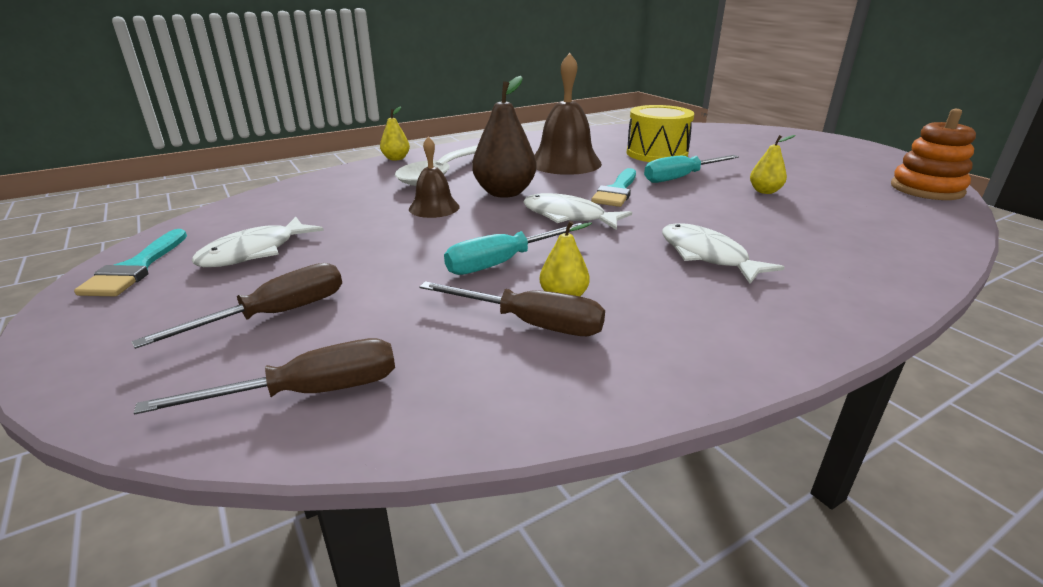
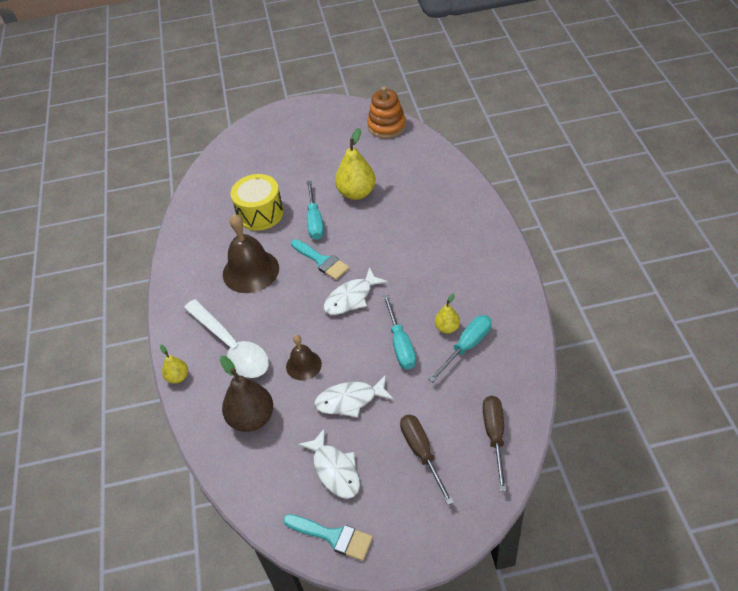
camera: 65 degrees left, 20 degrees up
brown screwdriver [419,281,605,336] -> turquoise screwdriver [428,315,492,382]
brown pear [472,76,537,198] -> brown pear moved to [220,356,273,432]
white fish [662,223,784,284] -> white fish moved to [314,375,394,418]
yellow pear [750,135,795,194] -> yellow pear [335,128,376,200], size x1.87

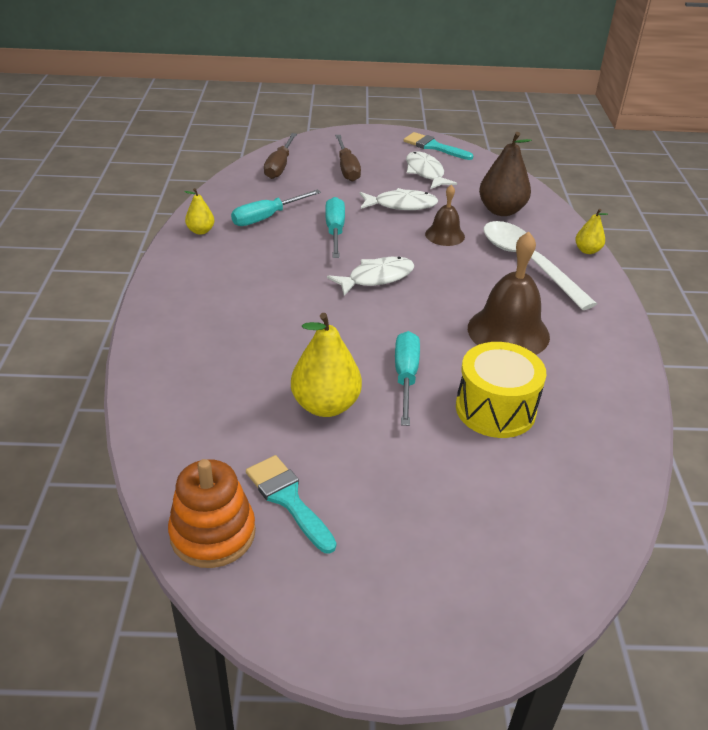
camera: 175 degrees left, 10 degrees down
turquoise brush [291,239,350,280] -> turquoise brush moved to [246,455,336,554]
yellow pear [435,293,460,333] -> yellow pear moved to [184,188,214,235]

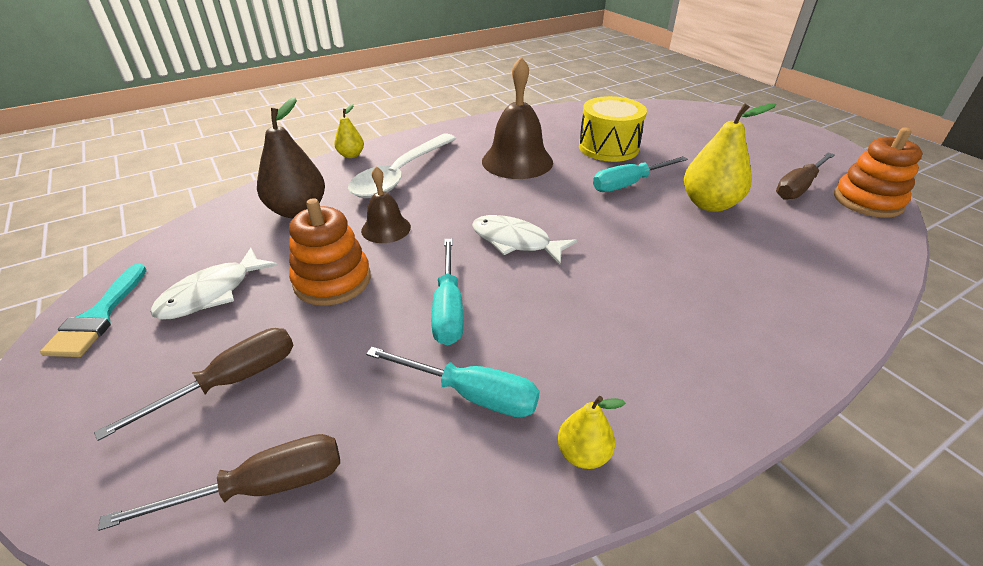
camera: 120 degrees left, 0 degrees up
turquoise brush [246,455,336,554] -> brown screwdriver [776,152,835,200]
turquoise screwdriver [325,197,345,258] -> turquoise screwdriver turned 60 degrees counterclockwise [431,239,463,345]
white fish [360,188,438,210] -> orange stacking toy [289,198,371,306]

